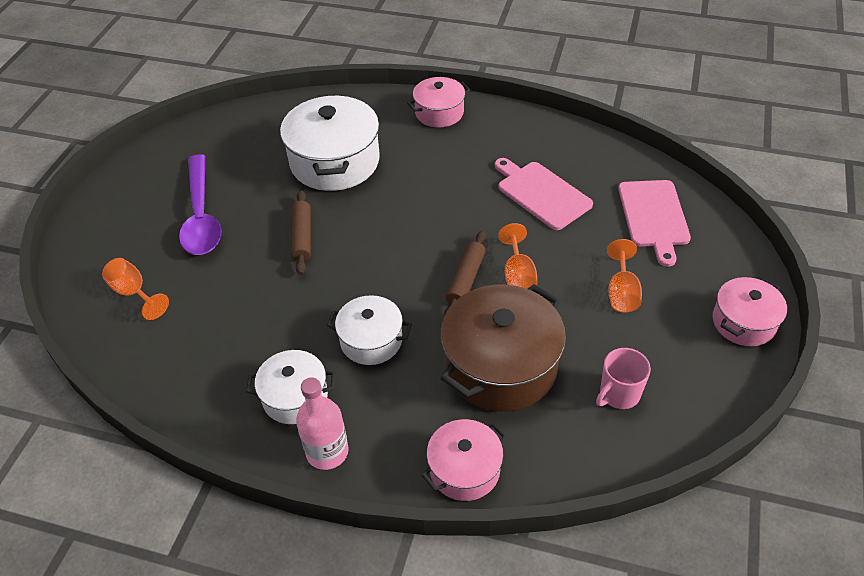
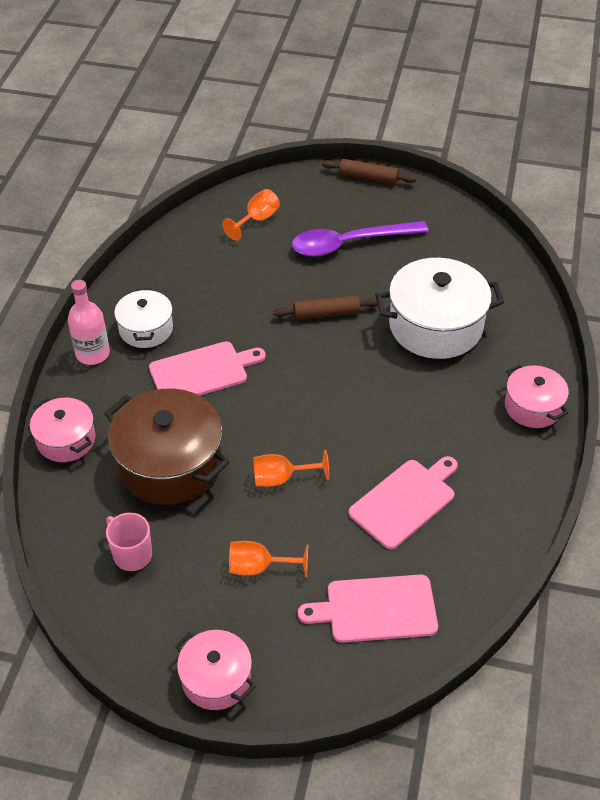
camera: 85 degrees right, 0 degrees up
white pot [327,295,412,365] -> pink cutting board [149,341,266,396]
brown rolling pin [444,230,486,315] -> brown rolling pin moved to [322,159,416,184]

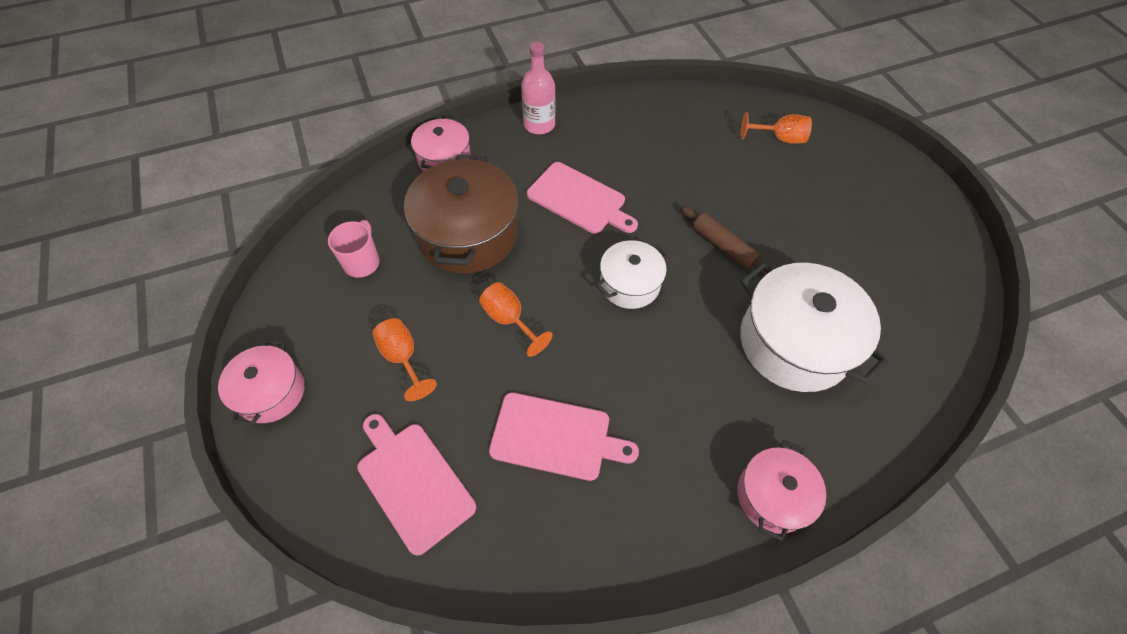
camera: 55 degrees right, 10 degrees up
white pot [114,288,173,348] -> white pot moved to [596,240,668,309]
purple spoon [292,221,429,257] -> none
brown rolling pin [322,159,416,184] -> none

